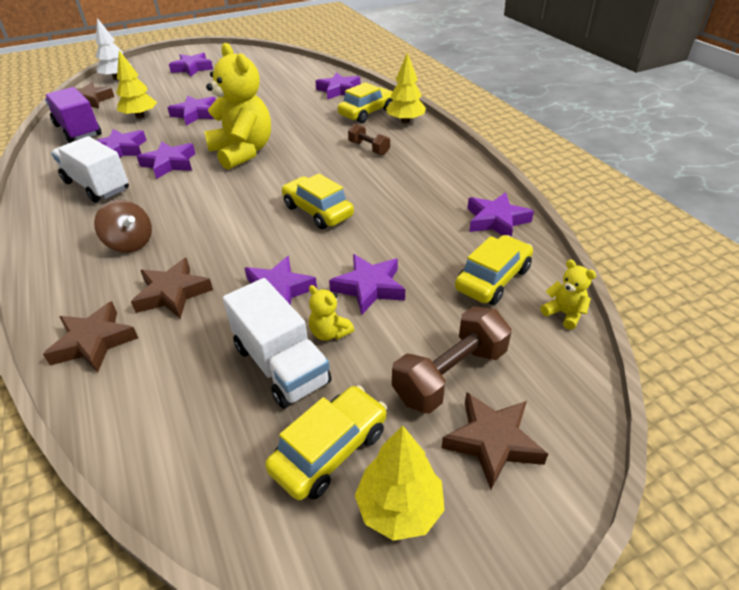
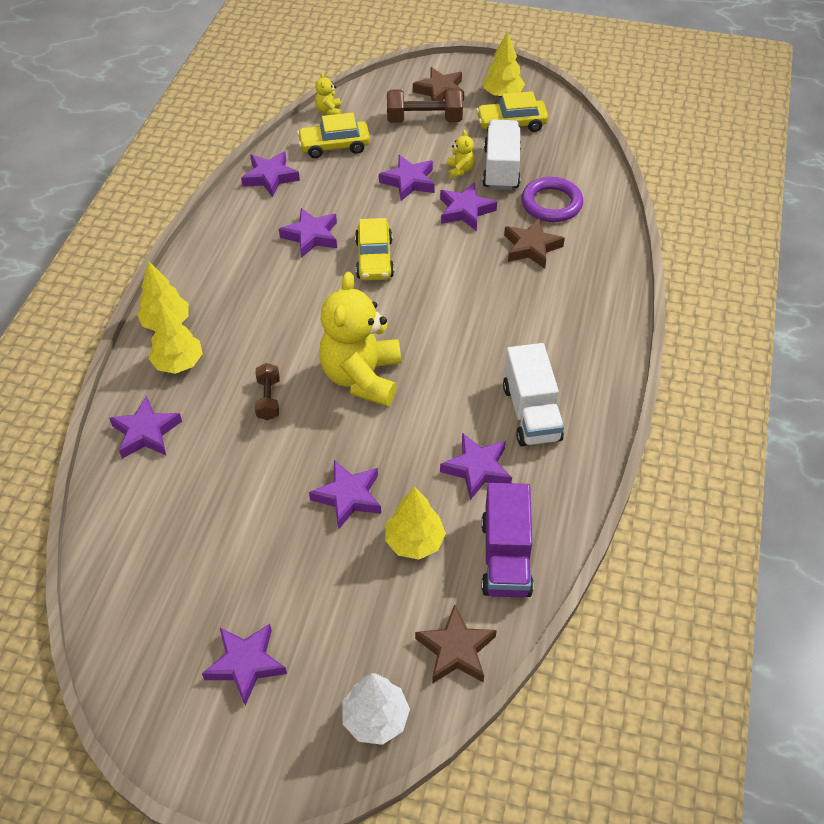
camera: 140 degrees left, 10 degrees up
brown star [43,301,138,373] -> none
brown spinning top [94,200,152,253] -> none
purple star [137,141,196,179] -> purple star moved to [279,208,337,258]
yellow car [338,82,394,123] -> yellow tree [149,303,203,374]
brown dumbbell [348,123,390,155] -> brown dumbbell moved to [255,363,279,420]
none -> purple ring [521,177,583,222]

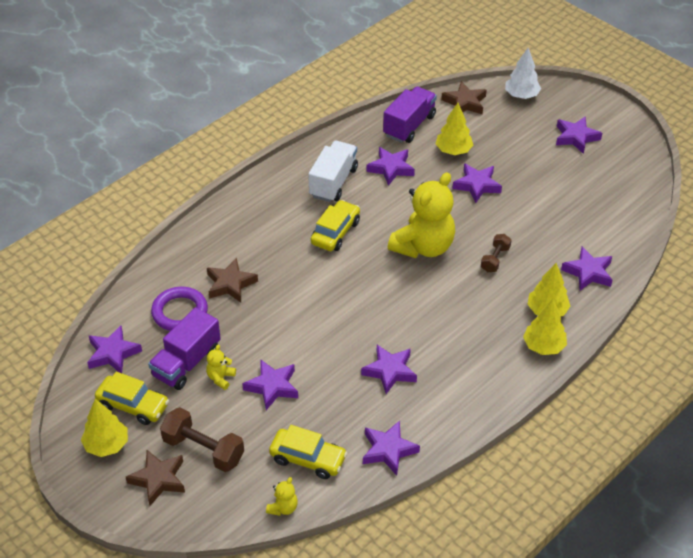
camera: 150 degrees left, 5 degrees down
yellow car [355,218,394,281] -> yellow car moved to [311,200,360,251]
purple star [440,183,497,231] -> purple star moved to [87,326,142,373]
white truck [482,119,521,190] -> purple truck [148,307,221,390]

